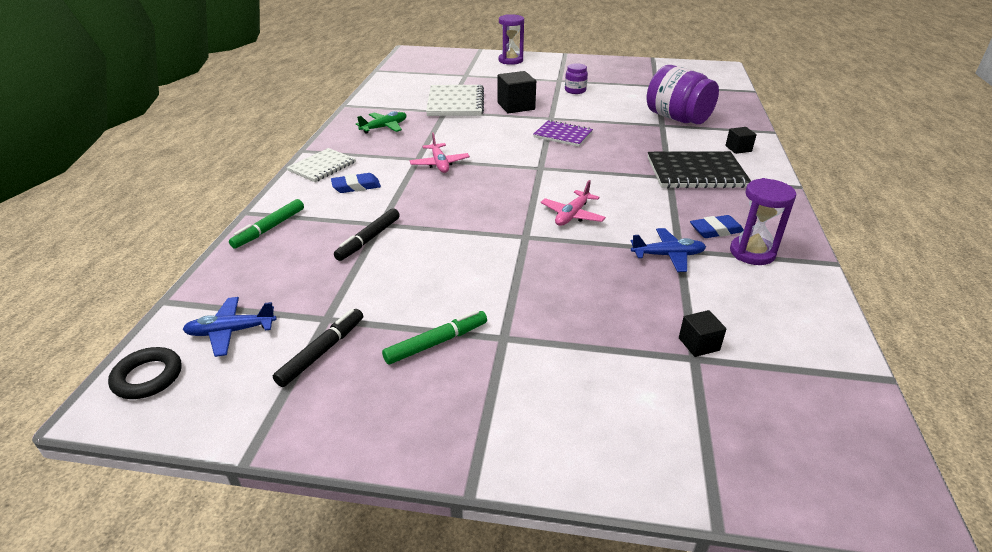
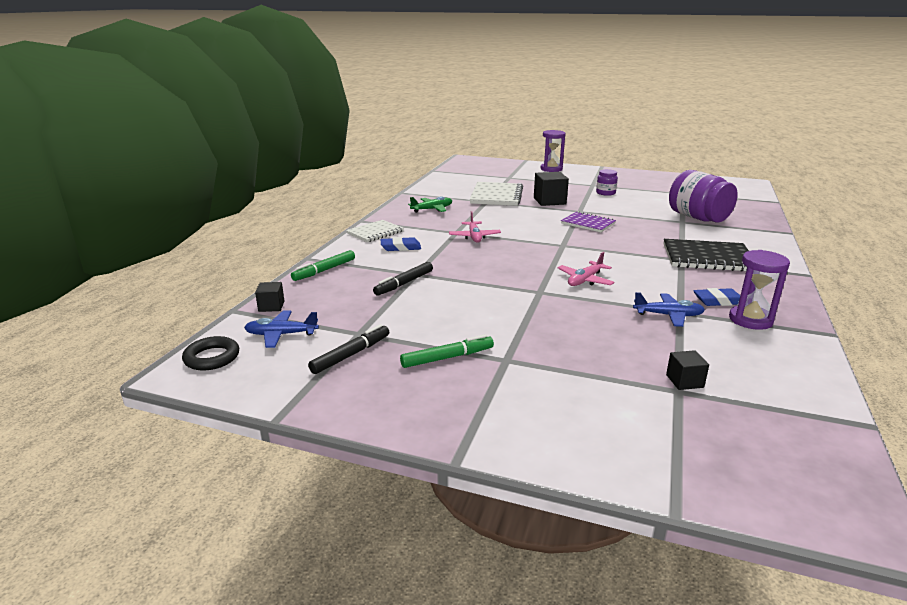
camera: 10 degrees right, 10 degrees down
black cube [725,127,757,154] -> black cube moved to [255,282,284,312]

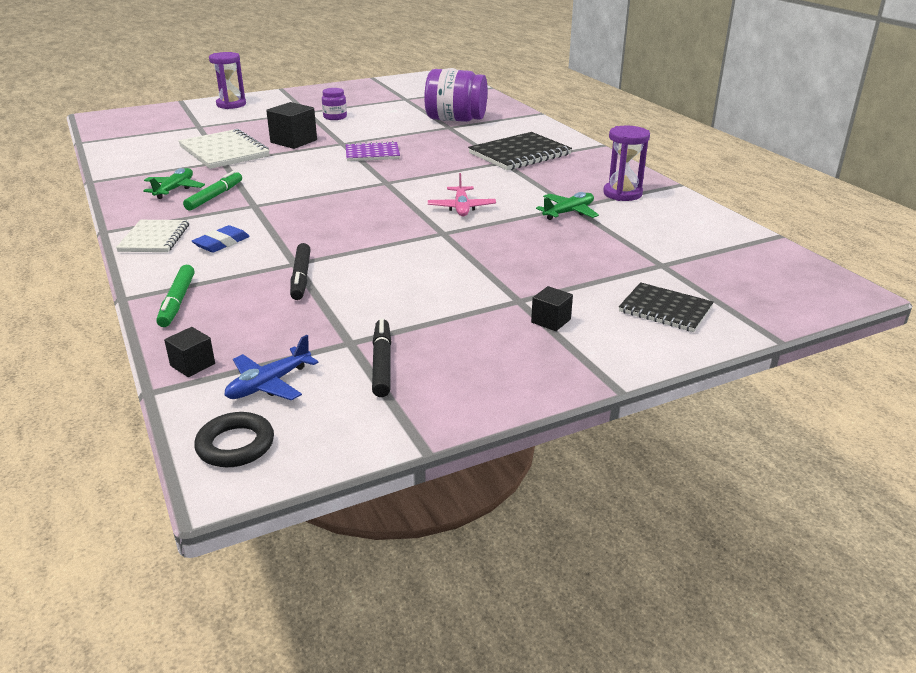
camera: 45 degrees left, 5 degrees up
green marker [400,334,494,368] -> green marker moved to [183,171,242,211]
pink plane [449,211,501,243] -> none
blue plane [633,292,705,327] -> green plane [536,192,599,220]
black cube [666,350,709,390] -> black cube moved to [531,286,573,331]
blue eraser [693,288,740,306] -> none
none -> black notebook [619,282,714,332]

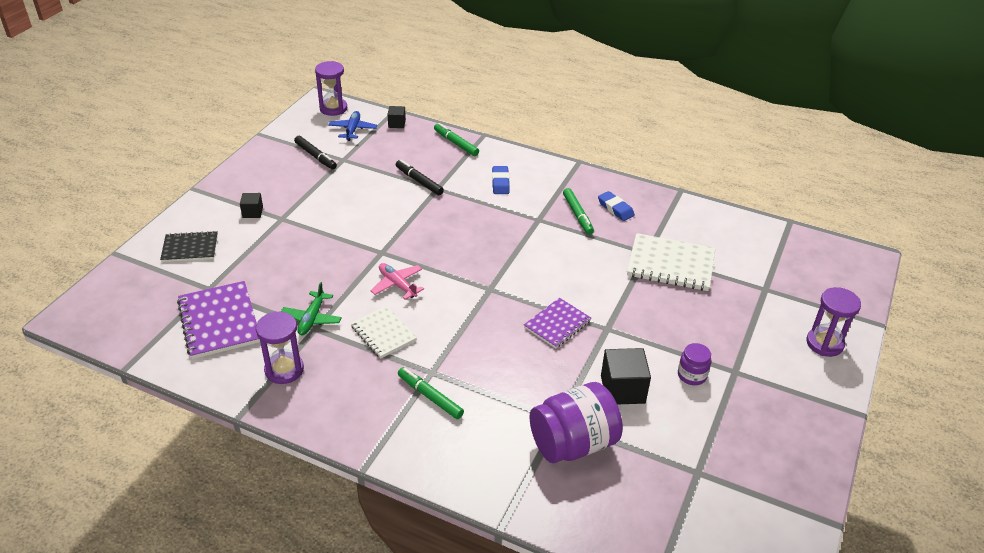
camera: 140 degrees right, 10 degrees up
white notebook [116,220,189,252] -> white notebook moved to [350,306,417,359]
green plane [143,168,205,199] -> blue eraser [598,191,635,221]
black ring [194,412,274,467] -> purple hourglass [315,61,347,116]
black cube [266,102,317,149] -> black cube moved to [601,348,651,404]
black notebook [468,132,572,170] -> green marker [398,367,464,419]
none -> purple notebook [177,281,260,359]

